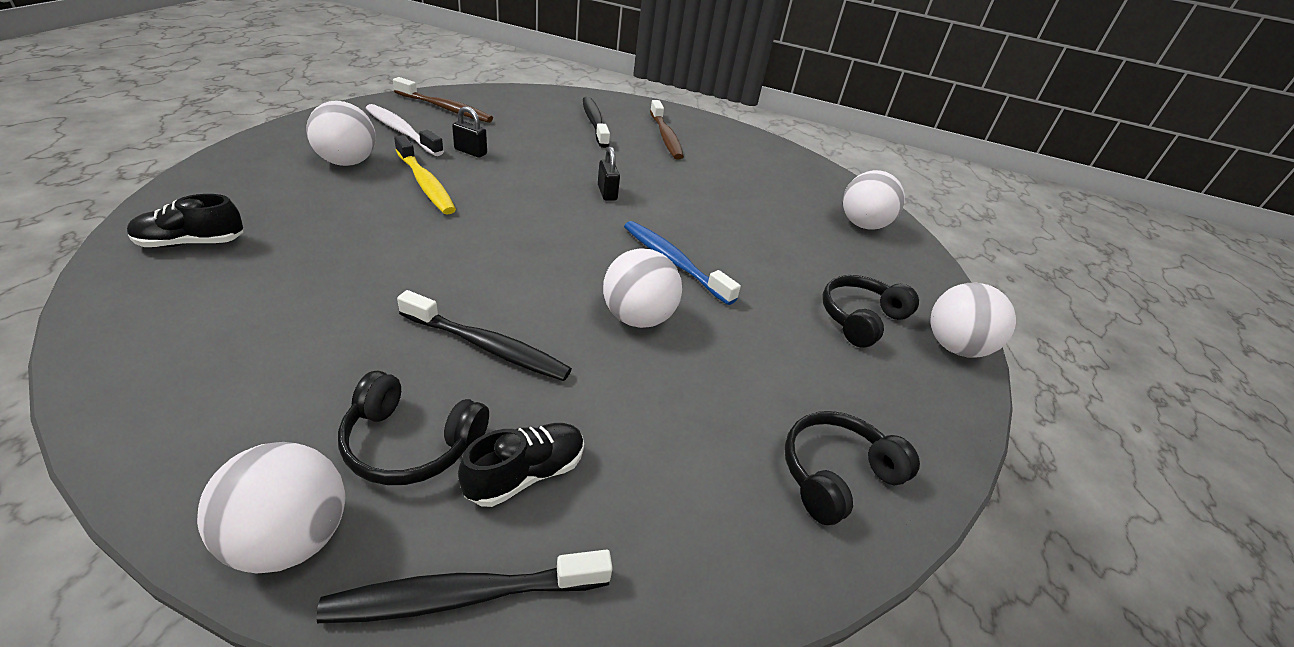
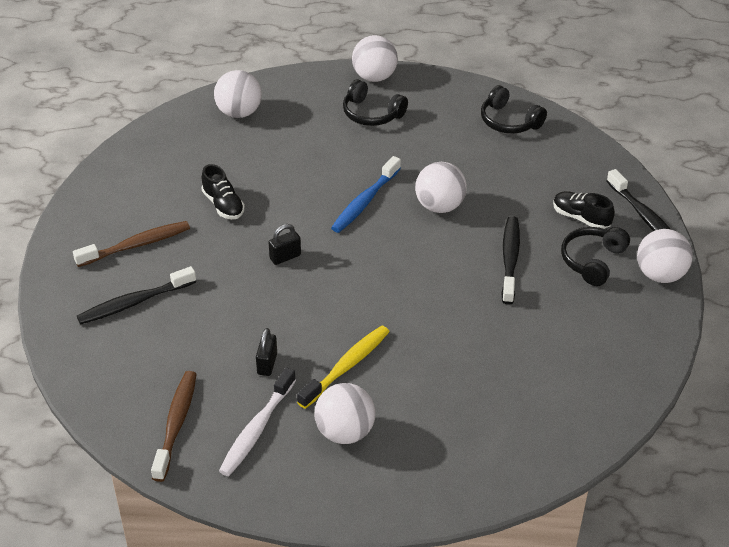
camera: 100 degrees left, 5 degrees up
black shoe [127,194,243,247] -> black shoe moved to [202,164,245,219]
black headphones [338,370,489,485] -> black headphones turned 150 degrees counterclockwise [561,227,630,286]

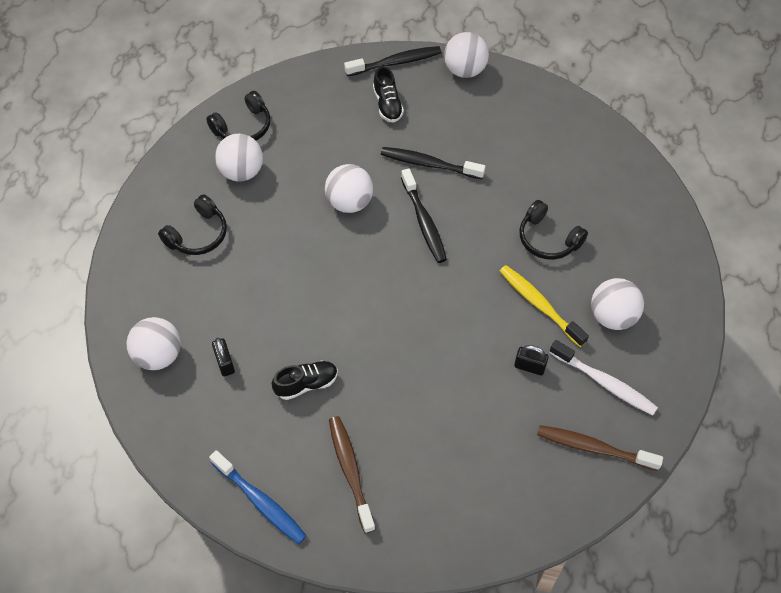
camera: 80 degrees left, 15 degrees up
black toothbrush [77,266,196,325] -> black toothbrush moved to [401,168,447,263]
black padlock [269,224,301,265] -> black padlock moved to [212,338,235,376]
blue toothbrush [331,156,401,233] -> blue toothbrush moved to [209,450,307,544]
white ball [352,35,398,82] -> white ball moved to [215,134,263,182]
black shoe [553,191,615,229] -> black shoe turned 60 degrees counterclockwise [373,66,404,123]
black headphones [561,227,630,286] -> black headphones moved to [520,200,588,260]

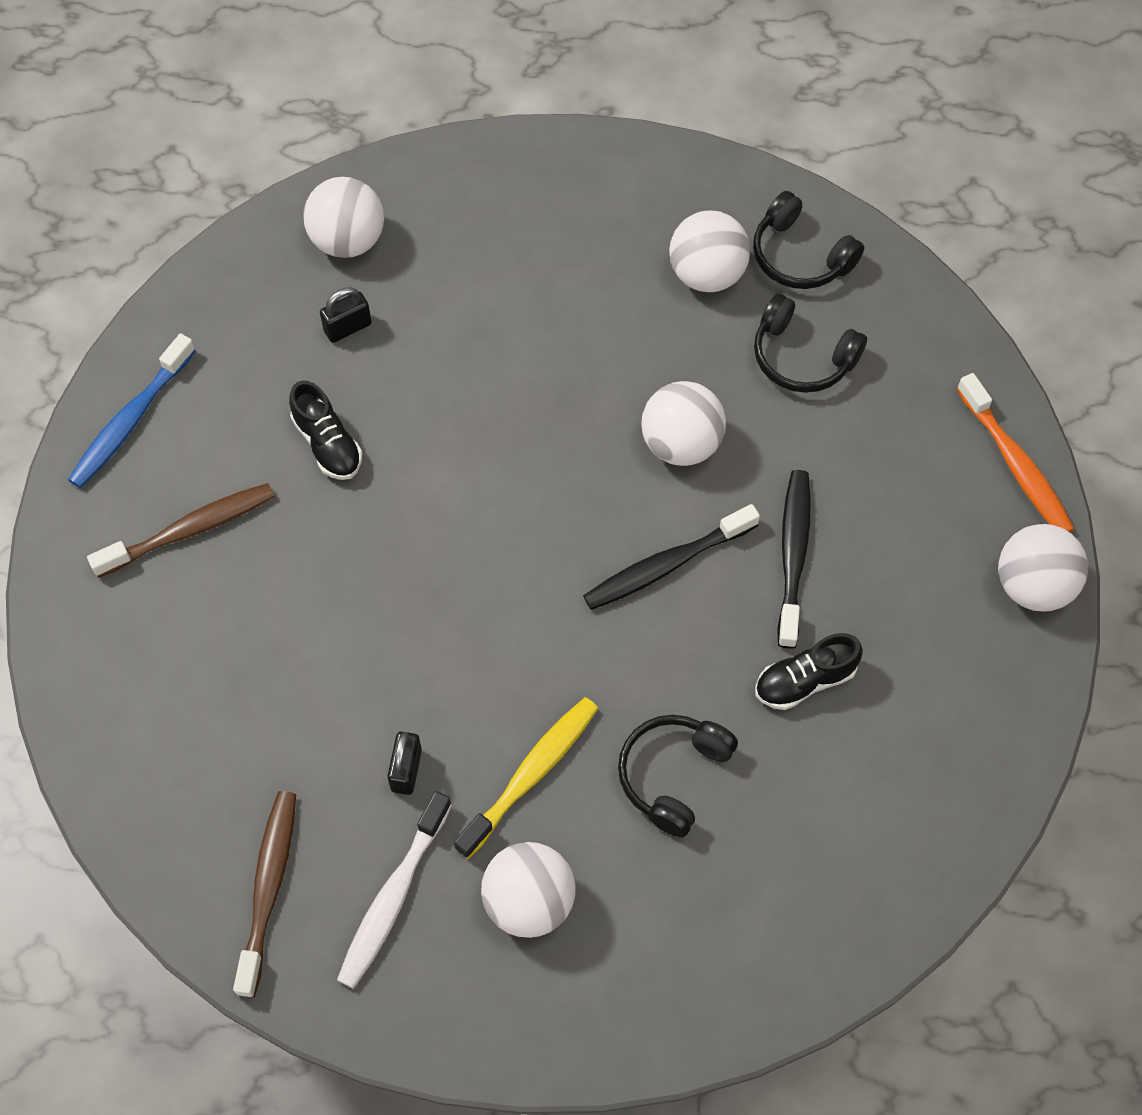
camera: 80 degrees right, 5 degrees up
black headphones [158,195,227,255] -> black headphones moved to [754,294,867,393]
black toothbrush [344,46,441,76] -> orange toothbrush [957,373,1074,532]
black shoe [373,66,404,123] -> black shoe moved to [755,633,863,710]

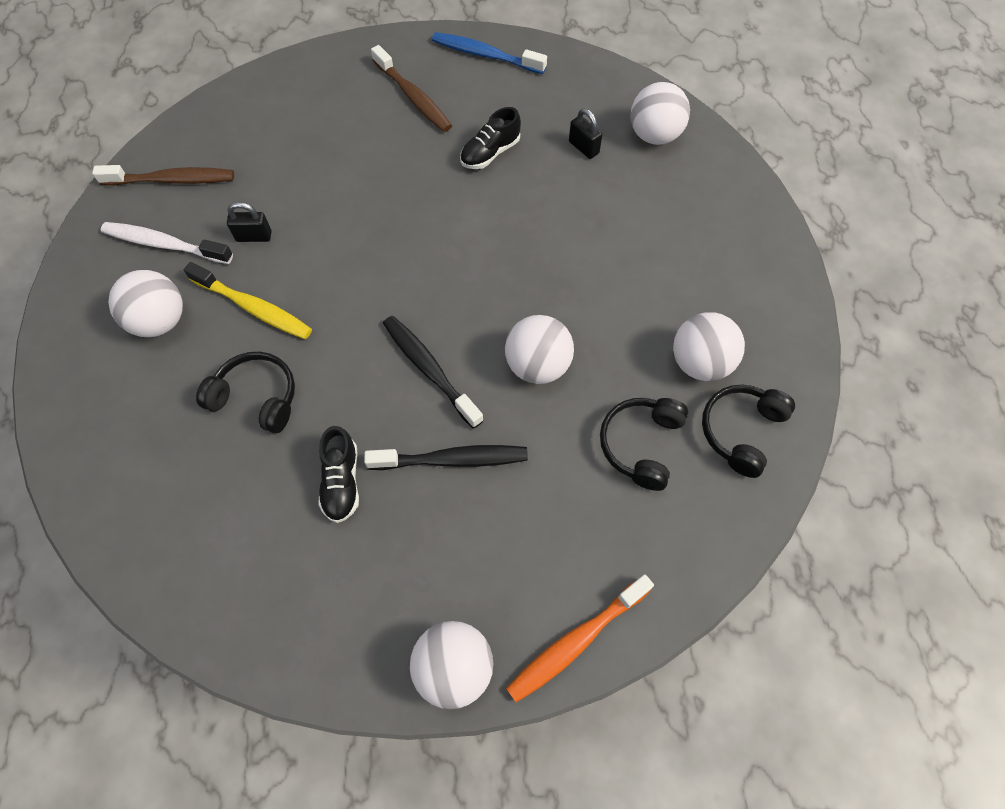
camera: 80 degrees right, 0 degrees up
black shoe [755,633,863,710] -> black shoe turned 150 degrees counterclockwise [318,426,359,523]

